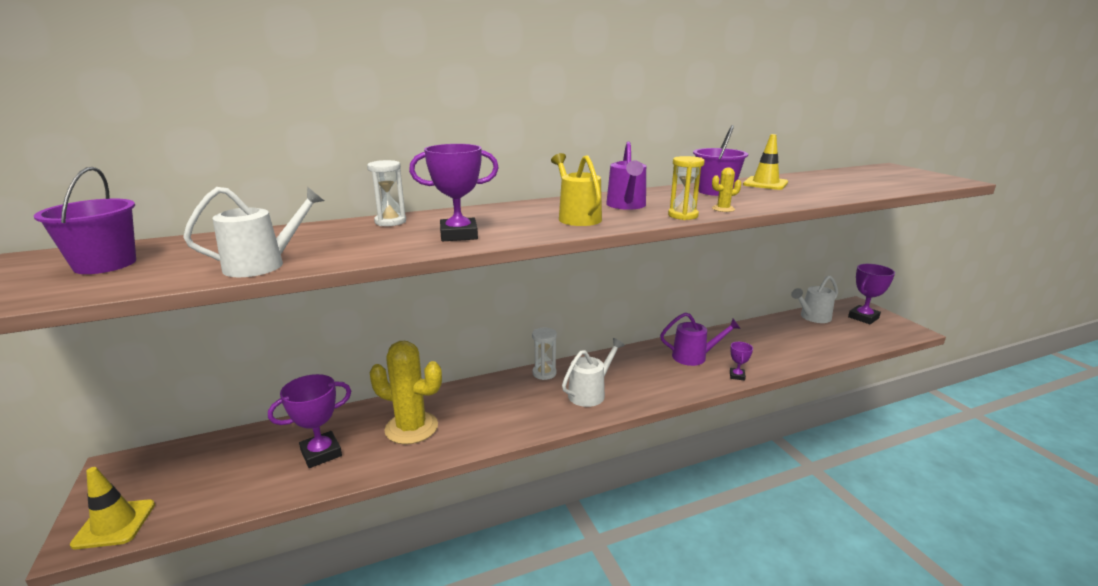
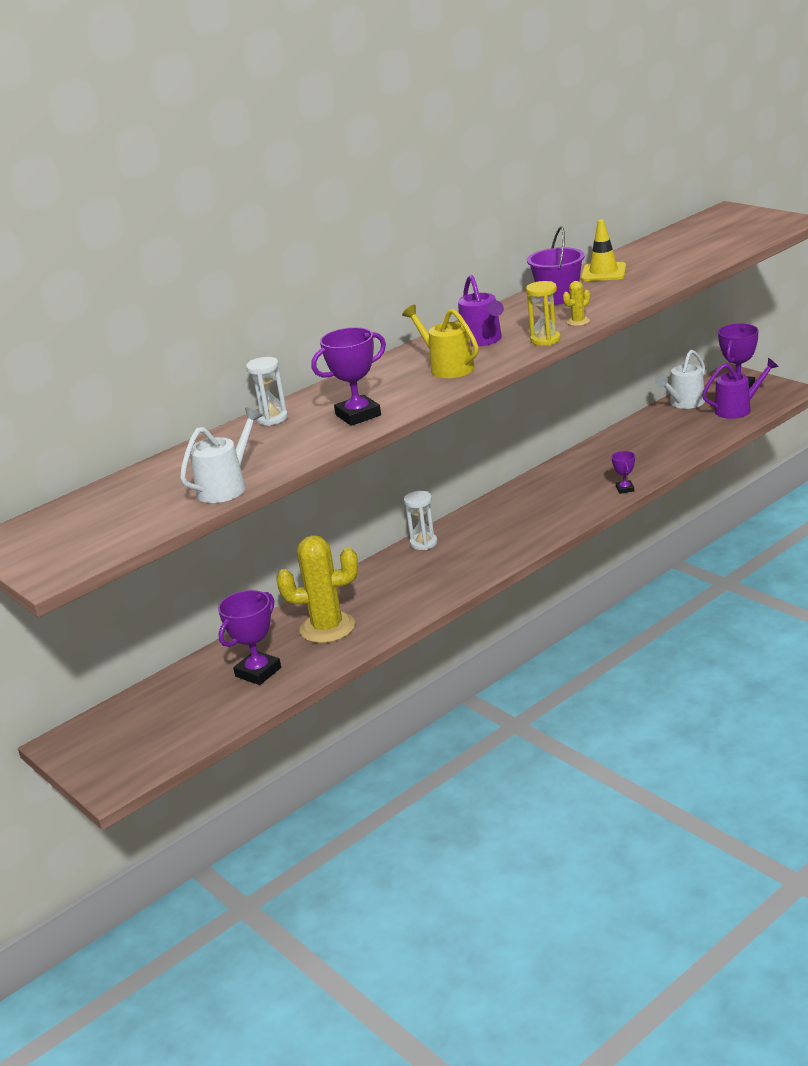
camera: 15 degrees left, 5 degrees up
purple bucket [34,167,136,274] -> none
yellow traffic cone [70,467,155,549] -> none
white watering can [562,338,625,407] -> none
purple watering can [660,313,741,366] -> purple watering can moved to [702,358,779,419]

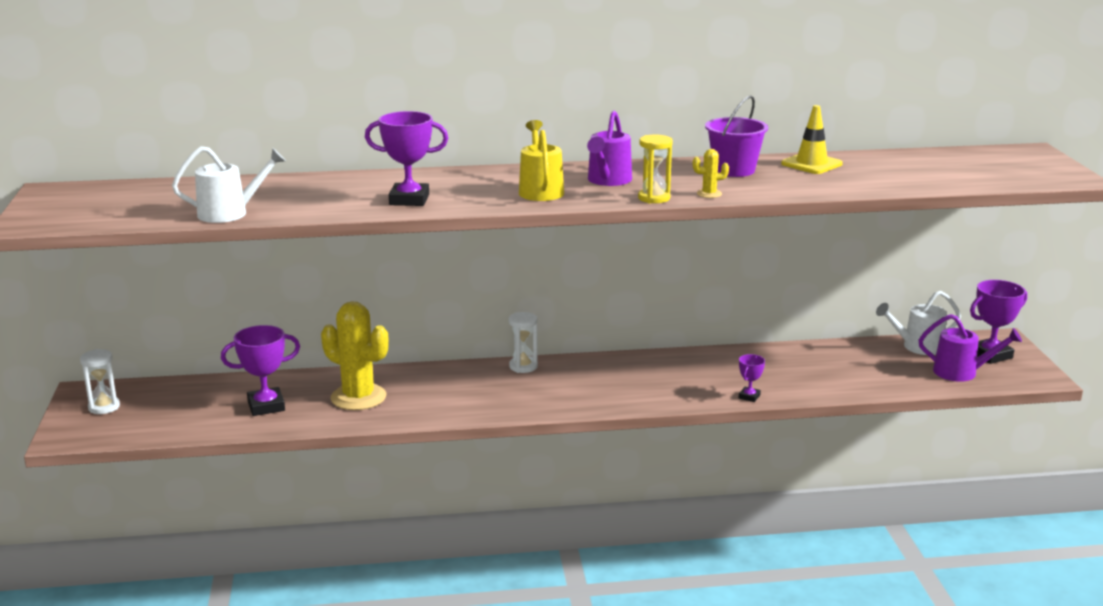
camera: 30 degrees right, 5 degrees down
white hourglass [246,357,288,426] -> white hourglass moved to [80,349,120,414]

